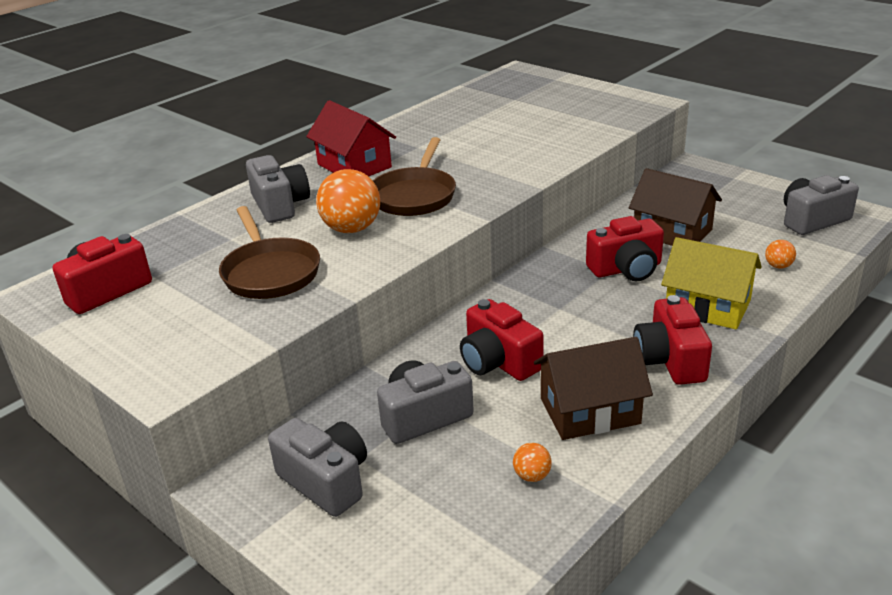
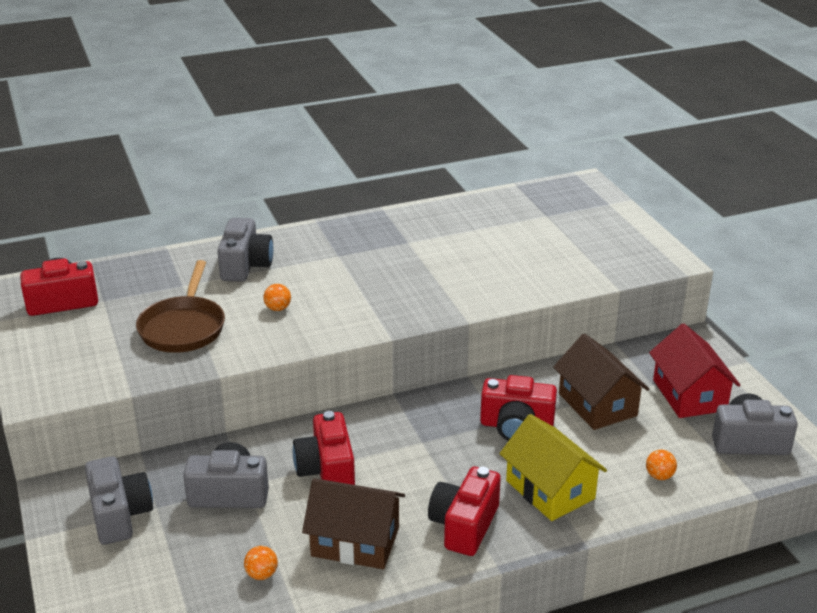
camera: 25 degrees right, 0 degrees up
red house [306,100,396,176] -> red house moved to [649,323,740,418]
orange ball [316,169,380,233] -> orange ball [263,284,291,311], size x0.47
brown pan [373,137,456,216] -> none

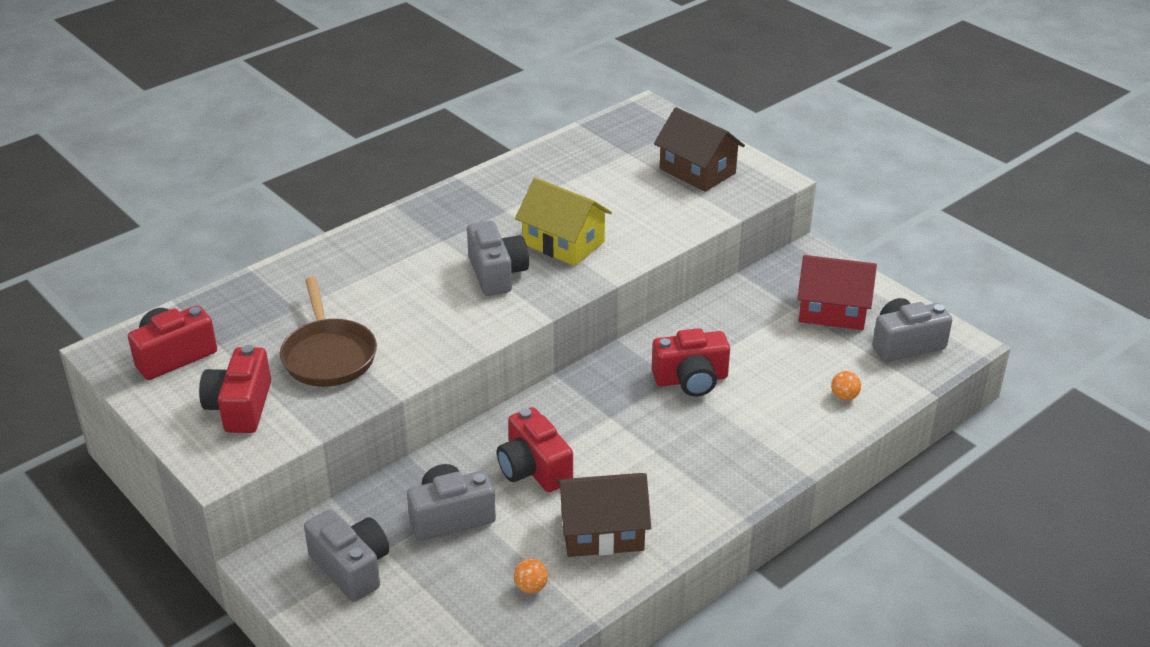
camera: 20 degrees left, 5 degrees up
grey camera [217,218,273,282] -> grey camera moved to [467,221,529,296]
orange ball [263,284,291,311] -> none
red camera [428,467,501,556] -> red camera moved to [199,345,271,433]
yellow house [499,414,607,521] -> yellow house moved to [515,178,612,266]
brown house [553,333,649,430] -> brown house moved to [654,107,745,192]
red house [649,323,740,418] -> red house turned 45 degrees counterclockwise [797,255,877,330]

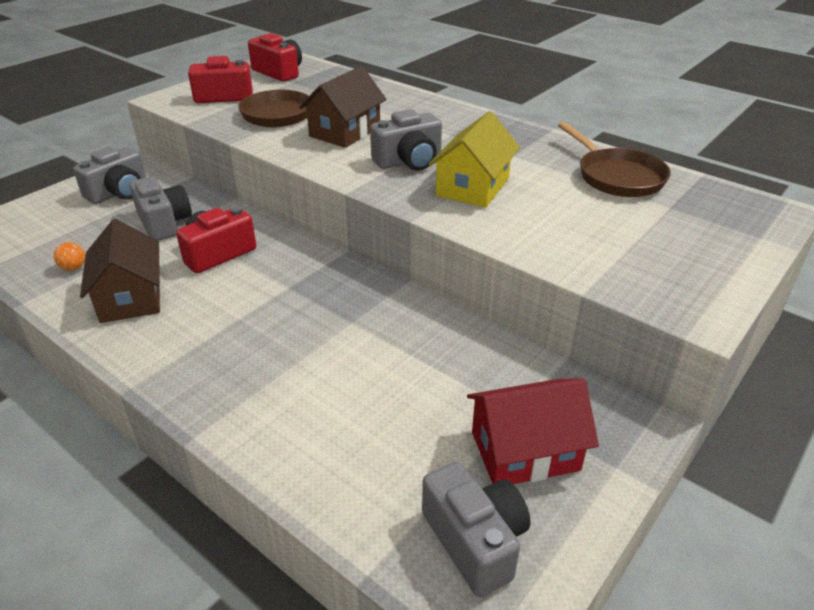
camera: 80 degrees right, 0 degrees up
red camera [652,328,730,397] -> none
brown house [654,107,745,192] -> brown house moved to [299,66,387,148]
red house [797,255,877,330] -> red house turned 75 degrees clockwise [467,379,599,484]
orange ball [831,371,861,401] -> none
none -> brown pan [558,122,671,197]

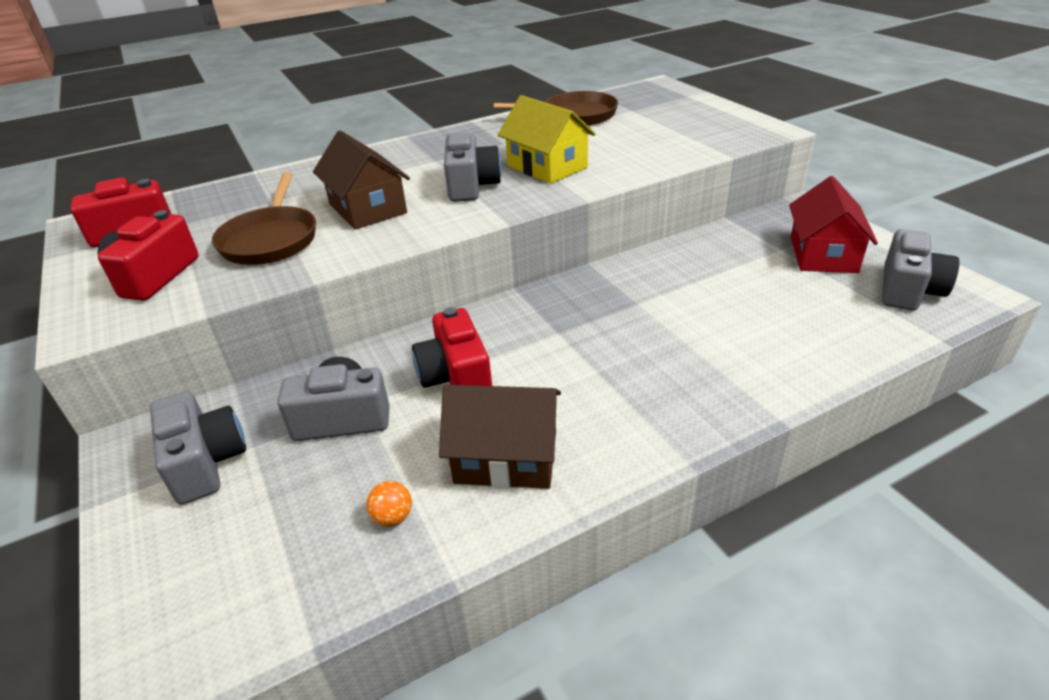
camera: 65 degrees left, 0 degrees up
grey camera [422,462,531,597] -> grey camera turned 120 degrees clockwise [882,229,959,311]

